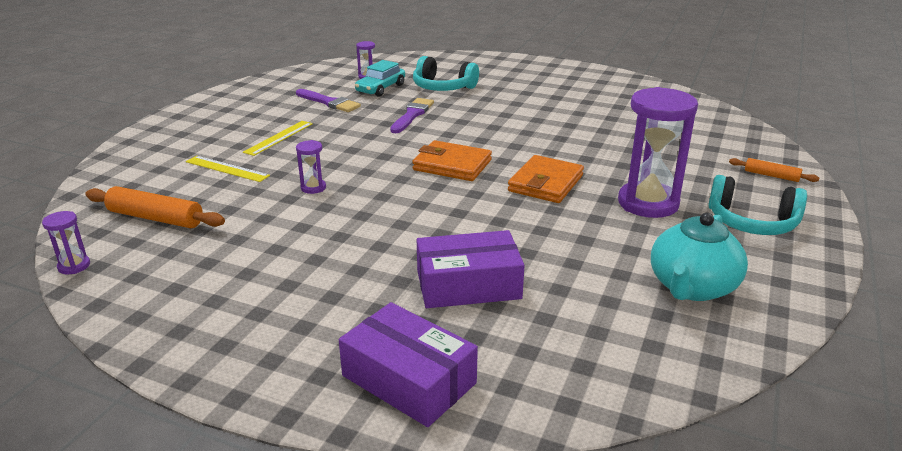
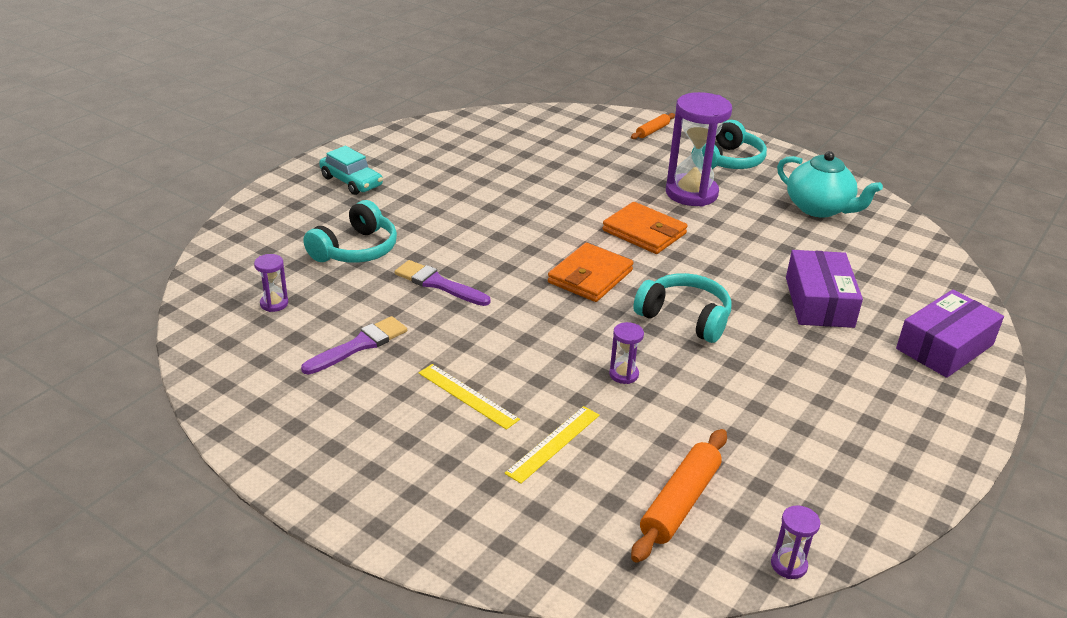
camera: 80 degrees left, 5 degrees up
turquoise car [355,60,405,97] -> turquoise car moved to [319,146,383,195]
none -> turquoise headphones [633,273,731,343]

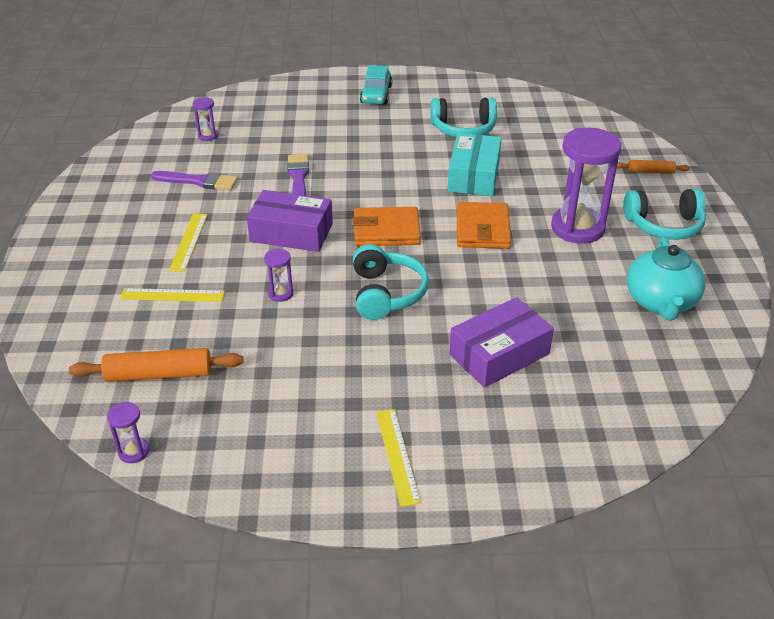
camera: 55 degrees right, 5 degrees up
turquoise headphones [303,200,397,263] -> turquoise headphones moved to [431,97,497,137]
purple box [896,290,1004,378] -> purple box moved to [247,190,333,252]
none -> yellow ruler [376,409,421,507]
none -> turquoise box [448,133,501,196]

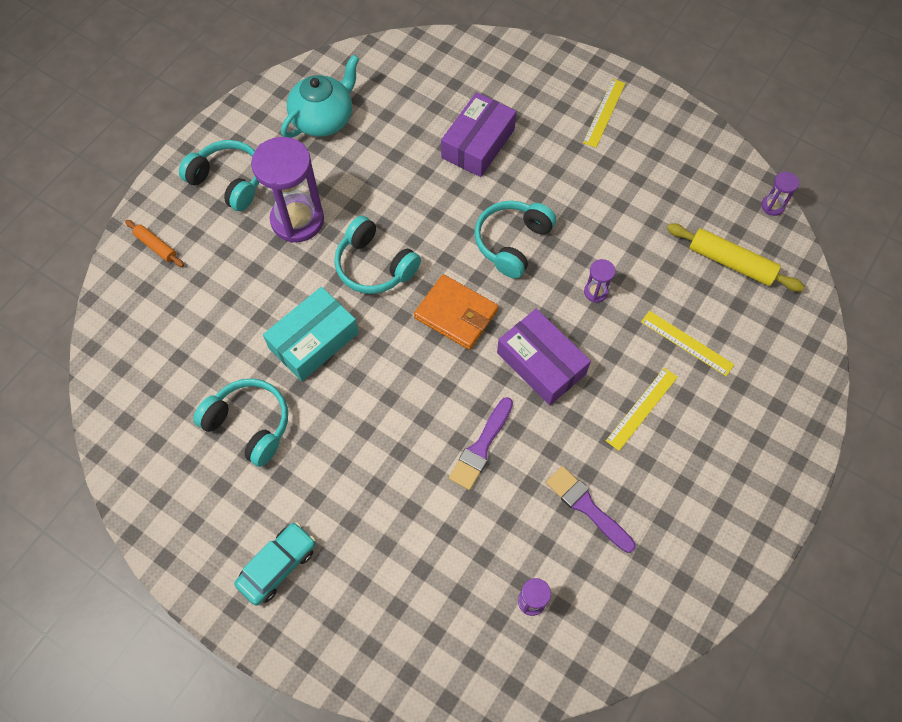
camera: 145 degrees left, 25 degrees up
orange rolling pin [69,348,243,382] -> yellow rolling pin [667,223,805,291]
purple box [449,297,554,388] -> purple box turned 60 degrees counterclockwise [441,92,516,177]
orange wallet [457,202,511,249] -> turquoise headphones [334,216,421,294]

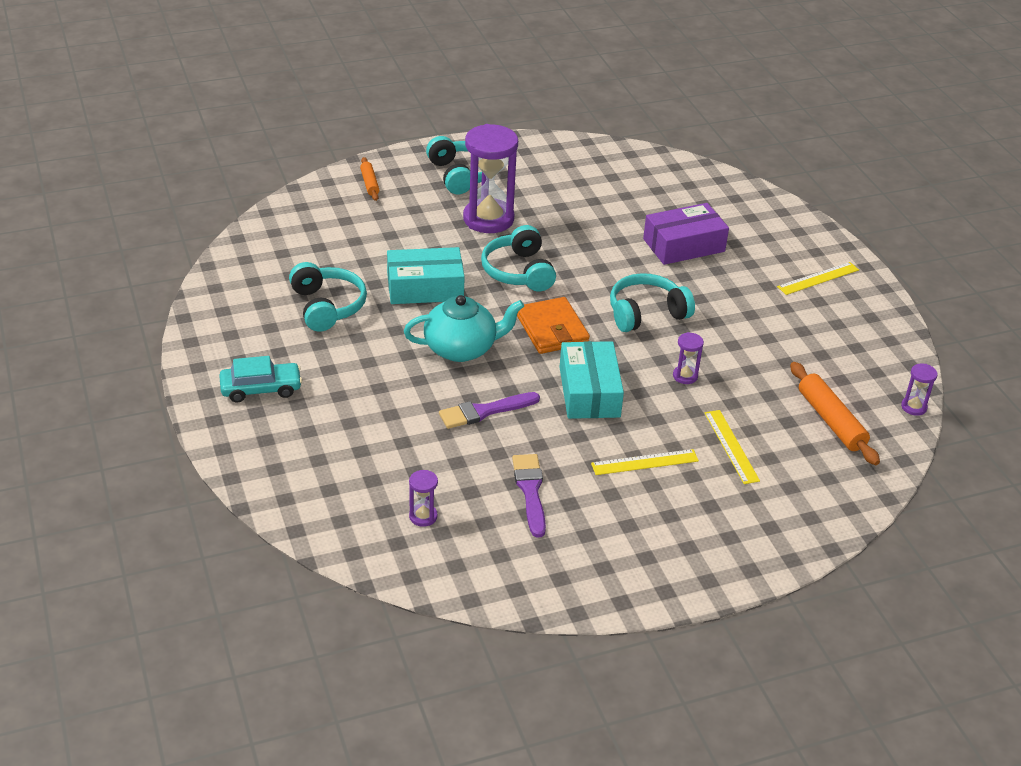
camera: 35 degrees right, 25 degrees down
turquoise teapot [281,55,359,138] -> turquoise teapot moved to [404,295,524,362]
purple box [497,309,591,406] -> turquoise box [560,341,624,419]
yellow rolling pin [667,223,805,291] -> orange rolling pin [790,362,880,465]

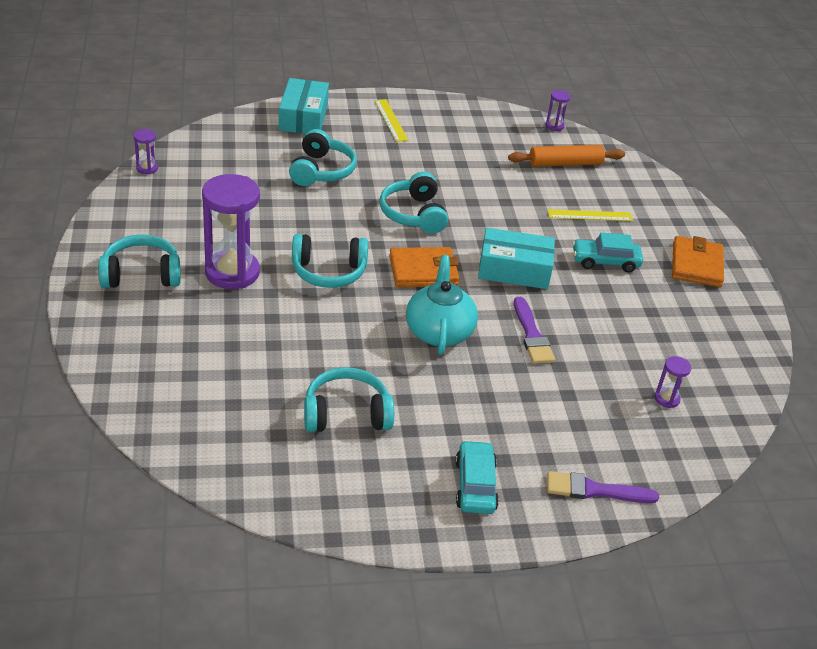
camera: 80 degrees left, 0 degrees up
orange rolling pin [360,157,379,201] -> none
turquoise box [387,247,465,304] -> turquoise box moved to [279,78,329,134]
purple brush [512,454,546,538] -> purple brush moved to [547,471,659,503]
yellow ruler [591,449,699,475] -> turquoise car [572,232,643,272]
purple box [643,203,729,265] -> turquoise headphones [289,129,357,186]
purple hourglass [673,332,704,384] -> purple hourglass moved to [134,129,158,174]
none -> orange wallet [672,236,724,287]

